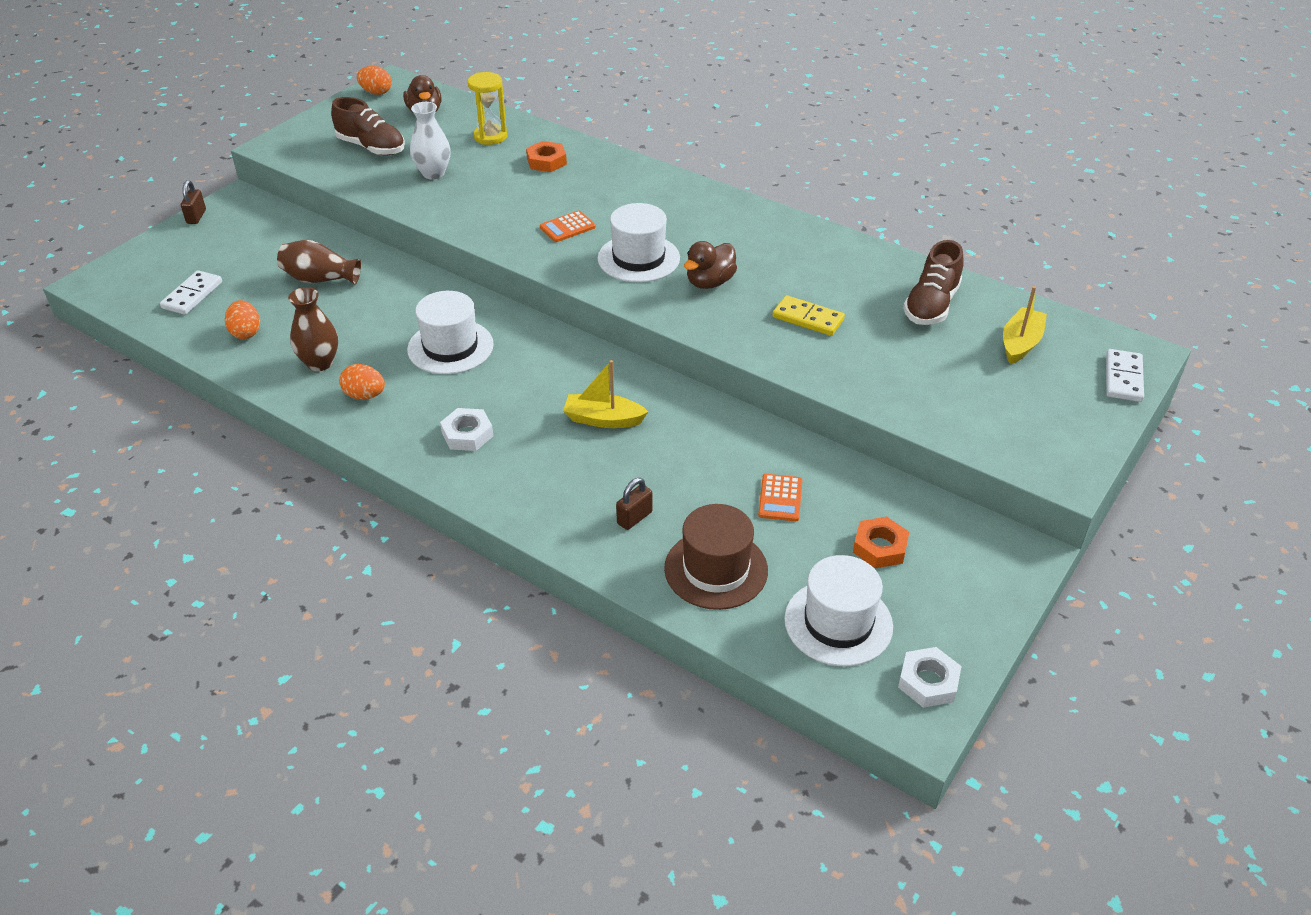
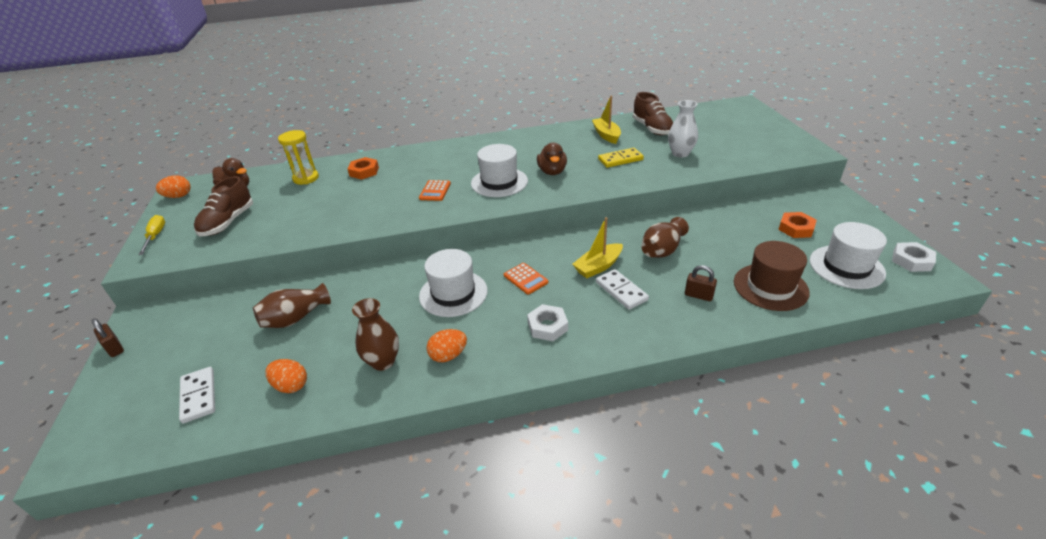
camera: 45 degrees left, 5 degrees down
brown shoe [331,97,405,155] -> brown shoe turned 120 degrees clockwise [194,176,253,237]
white vase [410,102,451,179] -> white vase moved to [668,100,698,158]
brown padlock [616,478,652,530] -> brown padlock turned 60 degrees counterclockwise [685,265,717,301]
orange calculator [758,474,802,521] -> orange calculator moved to [504,263,549,295]
yellow boat [1003,286,1047,364] -> yellow boat moved to [592,95,621,144]
white domino [1106,349,1144,402] -> white domino moved to [596,269,649,310]
none -> yellow screwdriver [138,215,165,255]
none -> brown vase [641,217,689,258]

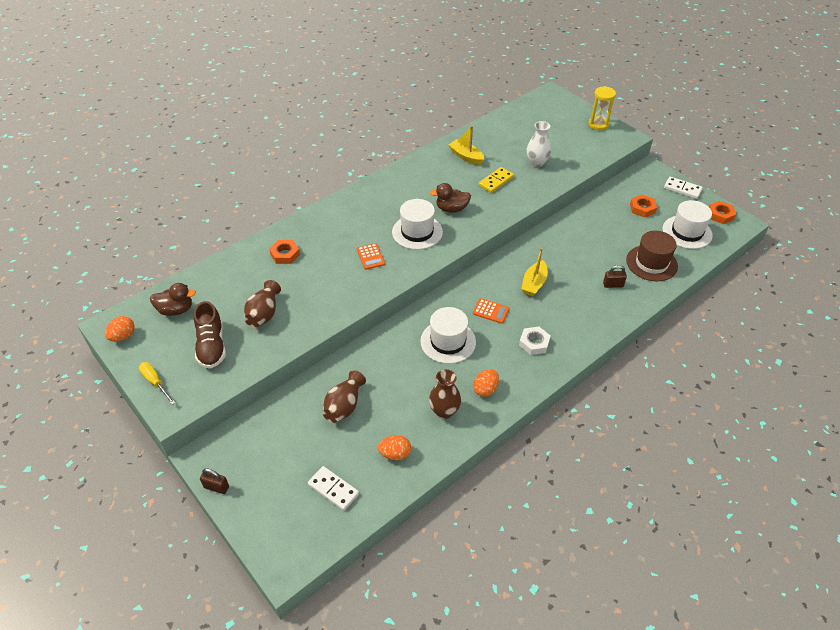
camera: 30 degrees left, 10 degrees up
yellow hourglass [278,130,319,185] -> yellow hourglass moved to [589,86,616,130]
brown duck [537,142,567,175] -> brown duck turned 120 degrees clockwise [430,183,471,213]
white domino [596,269,649,310] -> white domino moved to [664,177,703,199]
brown shoe [633,92,673,135] -> none
brown vase [641,217,689,258] -> brown vase moved to [244,280,281,327]
white nut [892,242,936,272] -> orange nut [709,201,736,224]

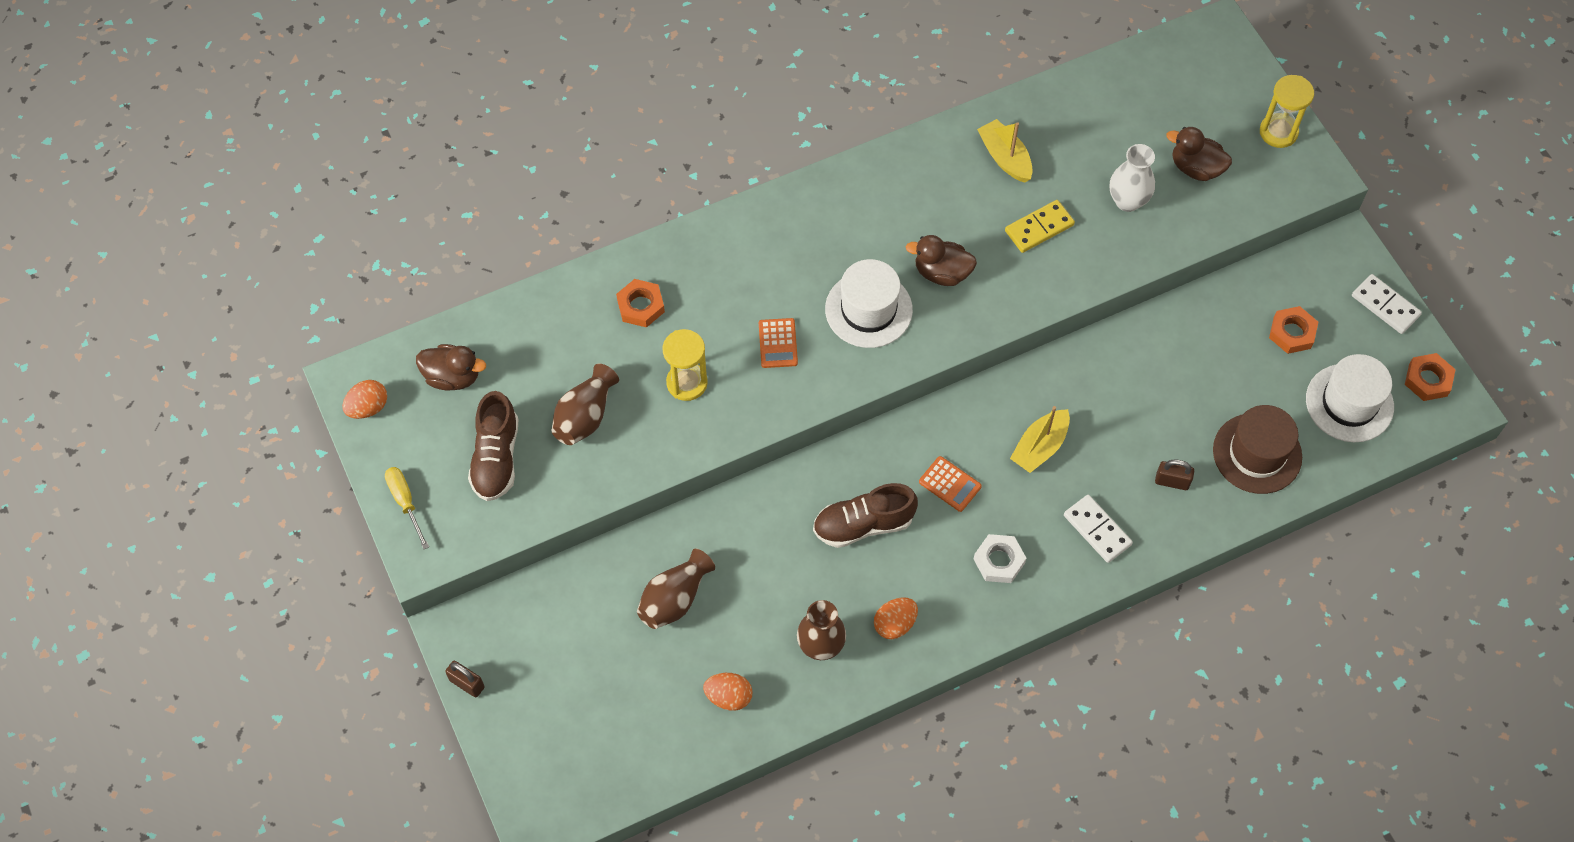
camera: 15 degrees right, 15 degrees up
white domino [308,466,359,511] -> white domino moved to [1064,495,1133,563]
white hat [420,307,476,364] -> brown shoe [813,483,918,548]
none -> yellow hourglass [663,329,708,401]
none -> brown duck [1166,127,1232,181]

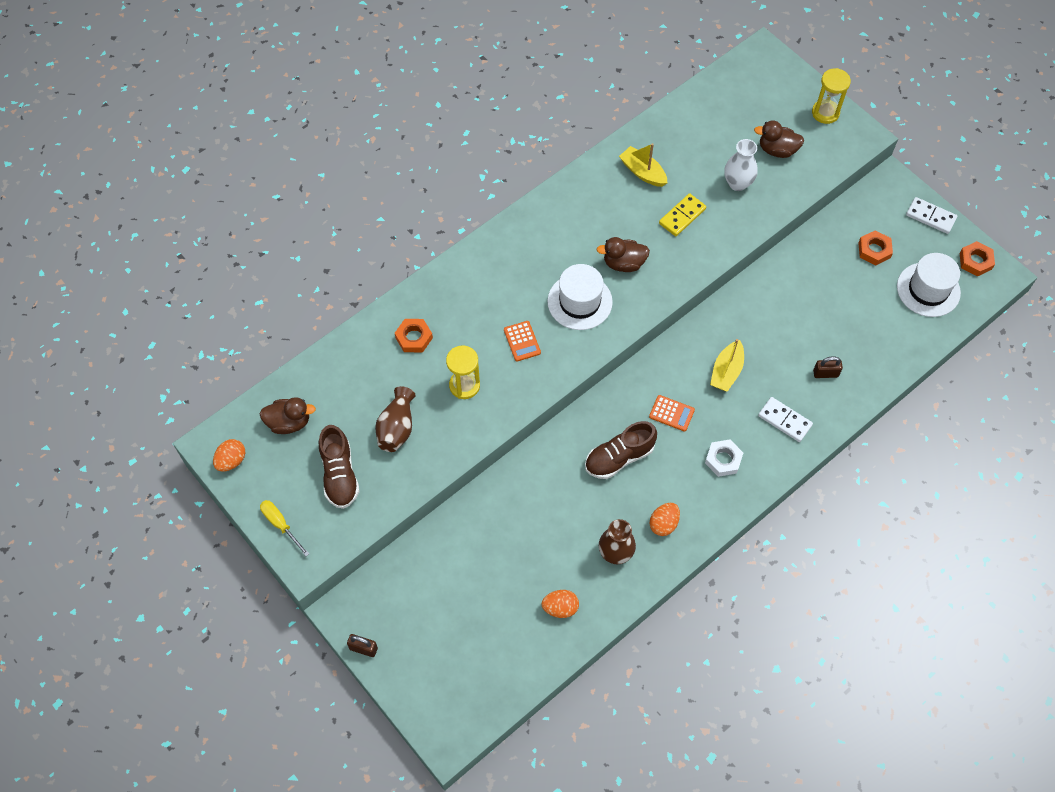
camera: 15 degrees left, 0 degrees up
brown vase [637,548,715,629] -> none
brown hat [1213,405,1302,494] -> none

